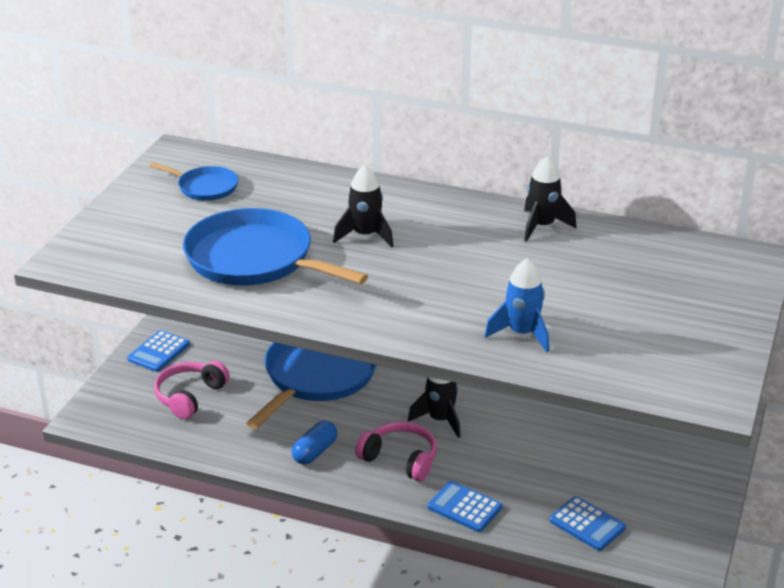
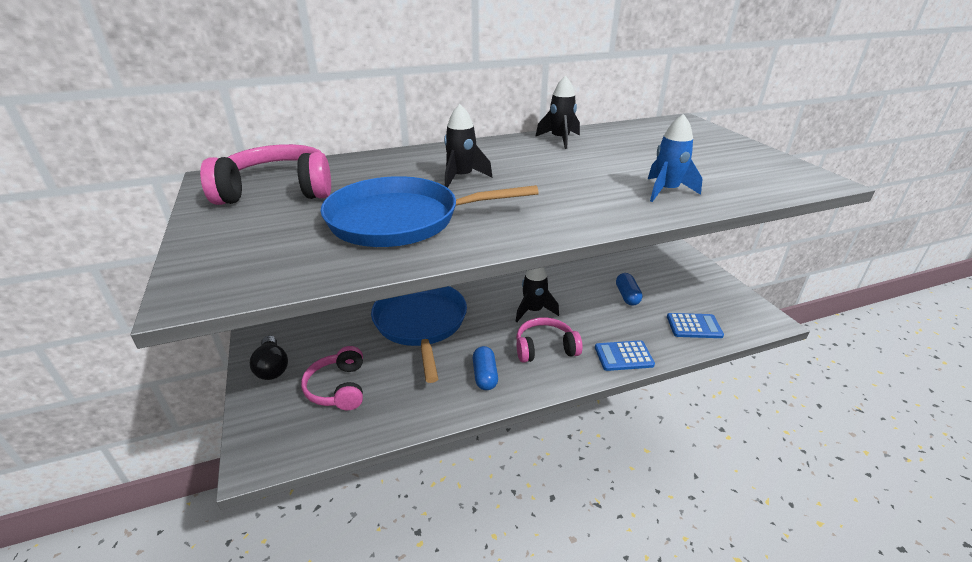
camera: 40 degrees left, 0 degrees up
blue calculator [127,330,190,372] -> black light bulb [250,335,288,380]
blue pan [150,162,238,201] -> pink headphones [200,144,331,205]
none -> blue capsule [616,273,642,306]

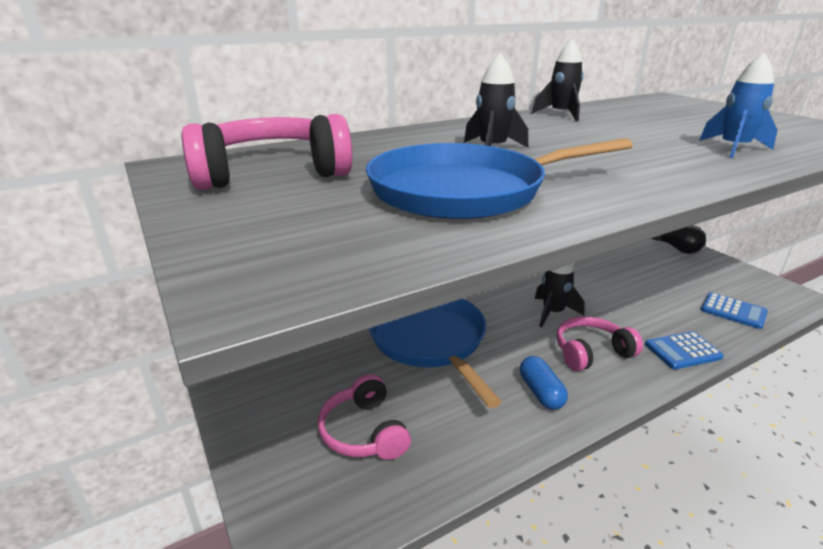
camera: 10 degrees left, 5 degrees down
black light bulb [250,335,288,380] -> black light bulb moved to [651,225,706,254]
blue capsule [616,273,642,306] -> none
blue calculator [667,313,724,338] -> blue calculator turned 45 degrees clockwise [701,293,768,329]

